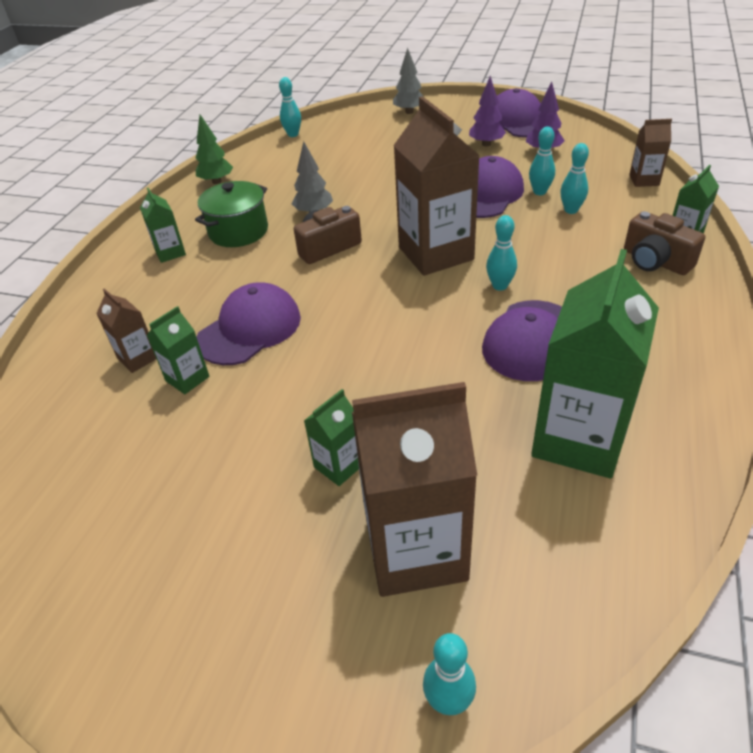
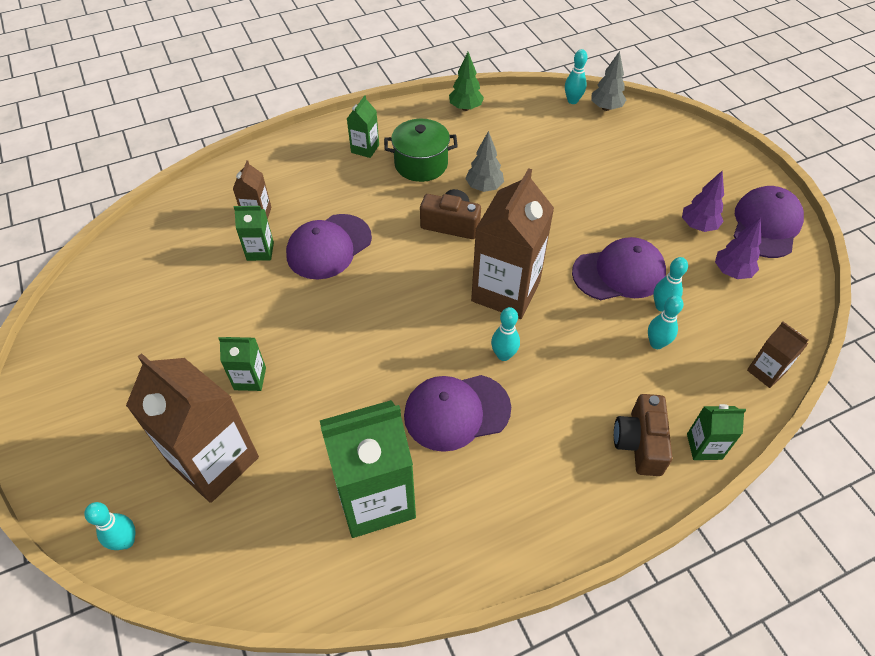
camera: 45 degrees right, 10 degrees up
purple cap [197,282,301,365] -> purple cap turned 135 degrees clockwise [286,214,372,280]
grey tree [393,48,424,114] -> grey tree moved to [591,51,626,111]

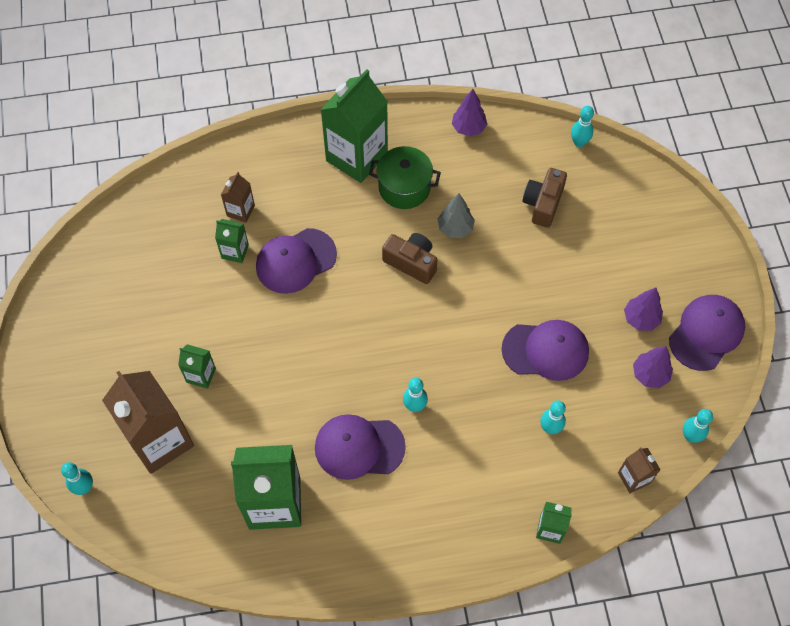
camera: 15 degrees right, 10 degrees up
green carton [347,95,379,158] -> green carton [321,69,388,183], size x2.12
green tree [449,52,484,111] -> purple tree [452,89,487,136]
brown carton [471,168,554,319] -> none
grey tree [591,51,626,111] -> none
brown camera [614,394,672,476] -> brown camera moved to [522,168,567,228]
turquoise bowling pin [653,257,688,312] -> turquoise bowling pin moved to [683,409,713,442]

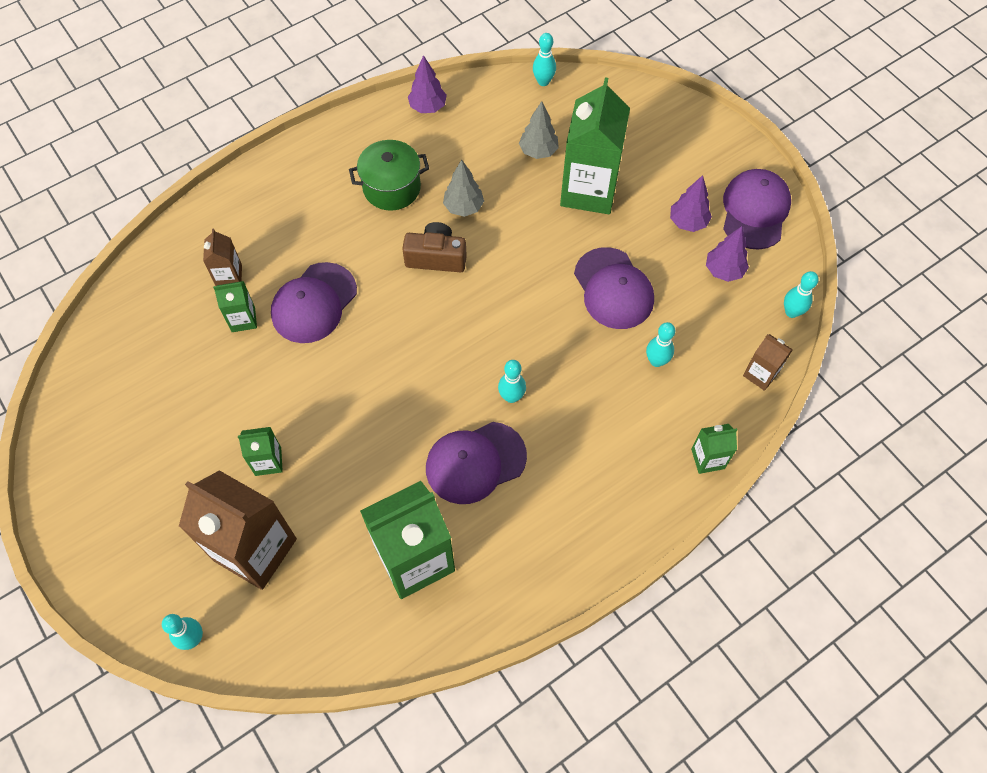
camera: 25 degrees left, 0 degrees up
green carton [321,69,388,183] -> green carton moved to [560,77,630,214]
purple cap [502,320,589,381] -> purple cap turned 90 degrees clockwise [574,247,654,329]
brown camera [522,168,567,228] -> grey tree [519,101,559,159]

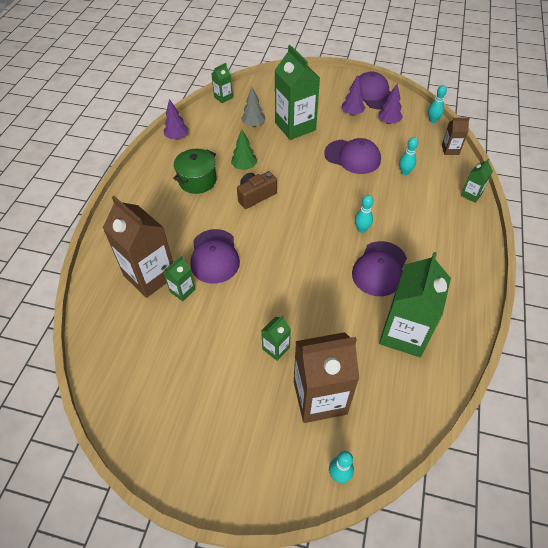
camera: 40 degrees left, 10 degrees down
brown carton [203,229,242,286] -> brown carton [103,196,173,298], size x2.12
grey tree [443,160,484,217] -> green tree [231,129,257,170]
turquoise bowling pin [533,33,556,86] -> green carton [211,63,233,103]

